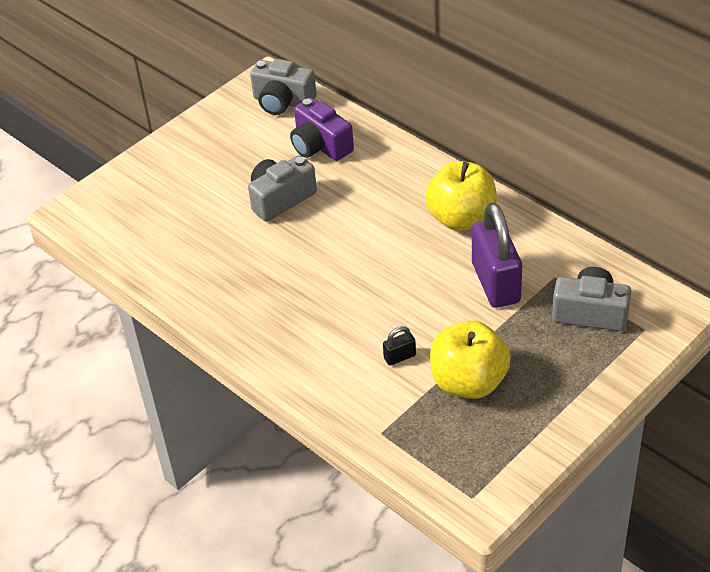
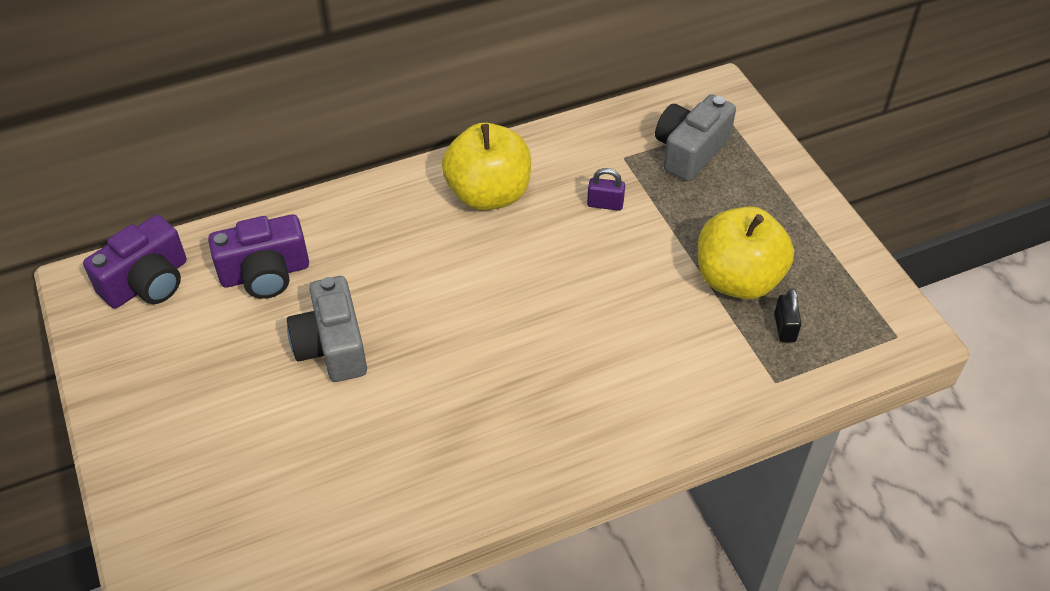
camera: 70 degrees left, 5 degrees up
grey camera [250,59,317,115] -> purple camera [83,215,186,308]
black padlock [383,326,416,366] -> black padlock moved to [774,288,802,342]
purple padlock [472,203,522,308] -> purple padlock [587,168,625,211], size x0.42

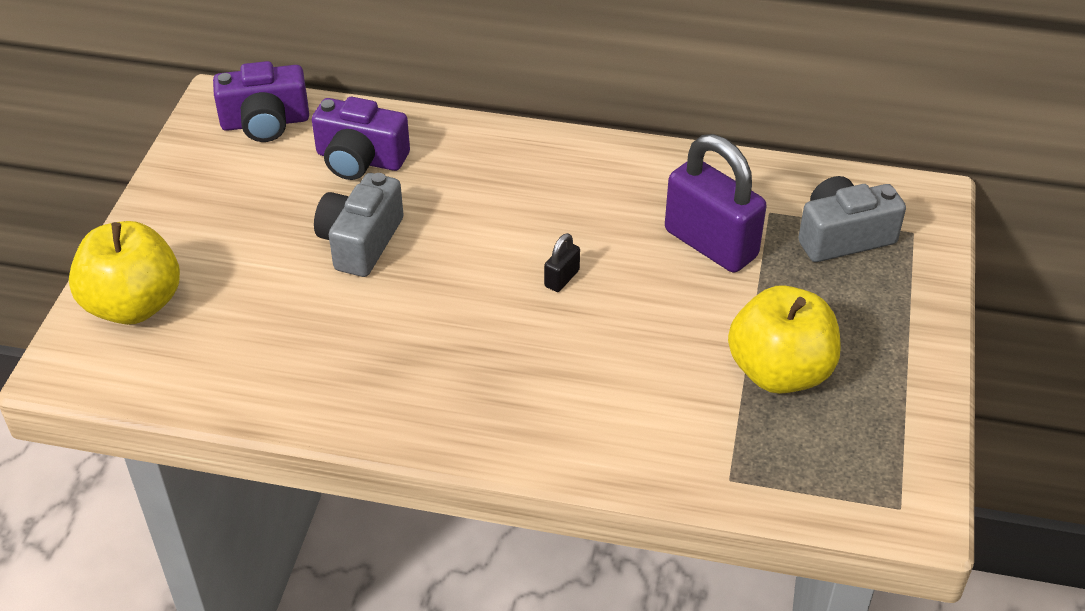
camera: 35 degrees right, 5 degrees down
yellow apple [442,123,531,211] -> yellow apple moved to [69,221,180,325]
purple padlock [587,168,625,211] -> purple padlock [665,134,767,273], size x2.38
black padlock [774,288,802,342] -> black padlock moved to [544,233,580,292]

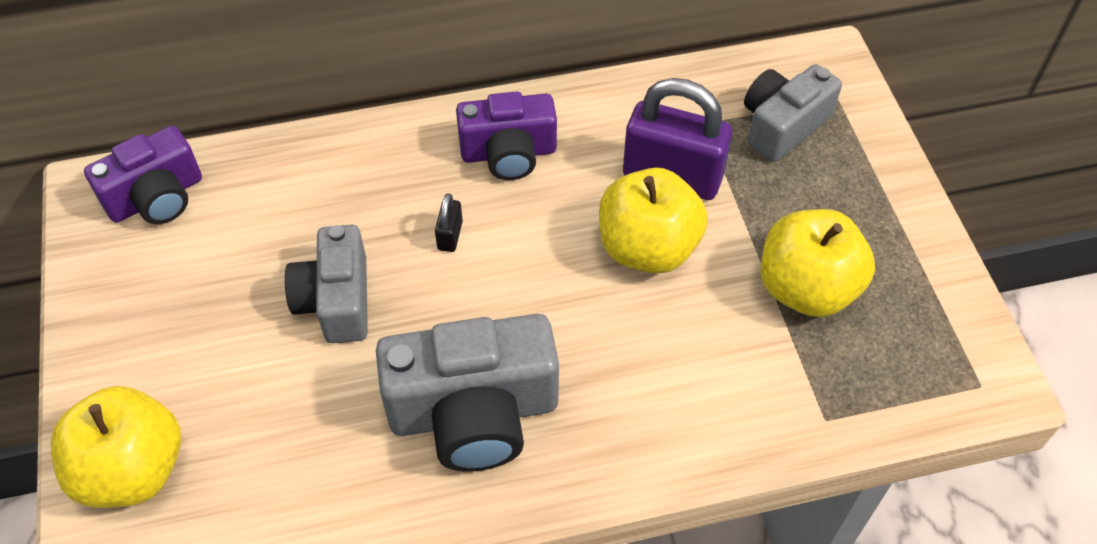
camera: 25 degrees left, 10 degrees up
purple camera [312,97,410,180] -> purple camera moved to [456,92,557,180]
black padlock [544,233,580,292] -> black padlock moved to [435,193,463,252]
none -> grey camera [376,314,559,471]
none -> yellow apple [599,168,708,273]

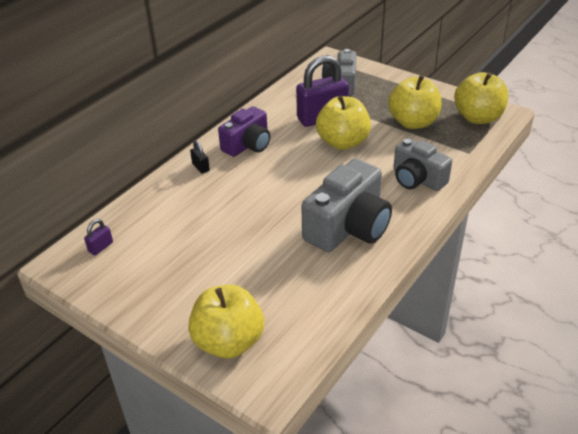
camera: 40 degrees left, 15 degrees down
purple camera [84,126,202,224] -> purple padlock [84,219,113,255]
grey camera [285,225,368,343] -> grey camera moved to [393,138,452,191]
black padlock [435,193,463,252] -> black padlock moved to [190,140,210,174]
none -> yellow apple [454,72,508,124]

